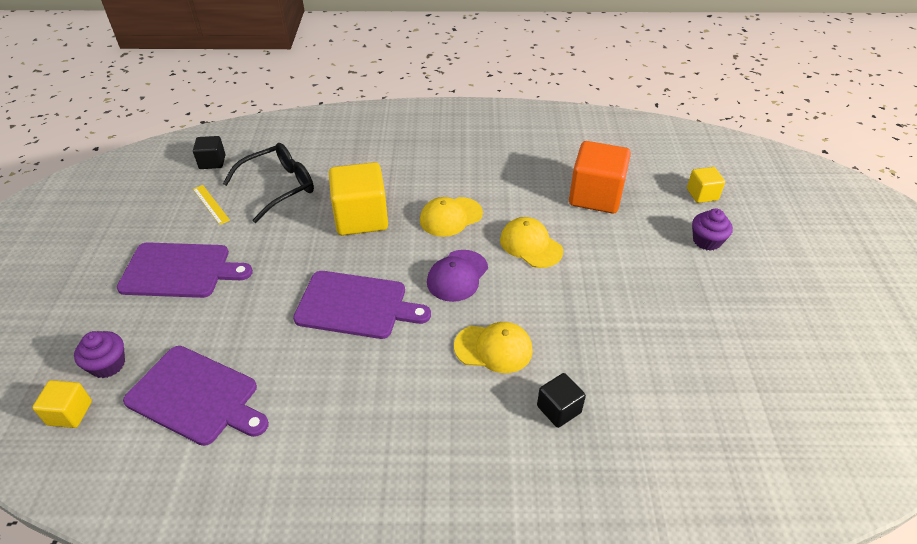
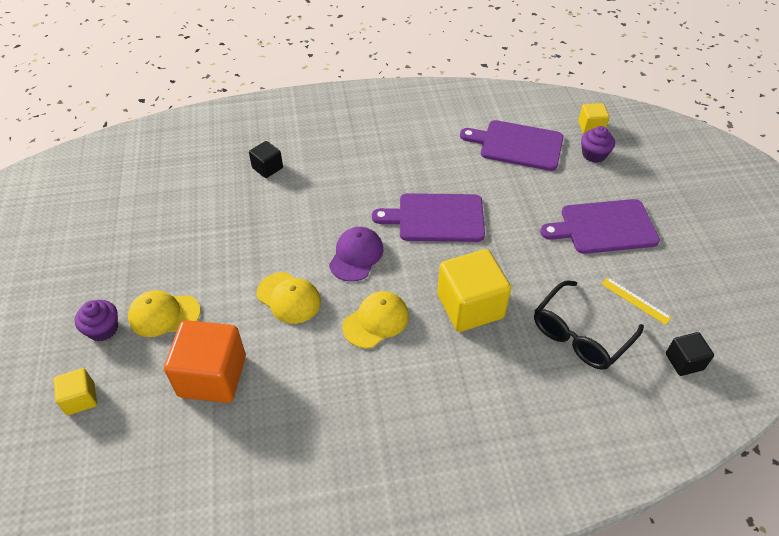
camera: 170 degrees right, 5 degrees up
yellow cap [454,322,533,373] -> yellow cap moved to [128,290,201,337]

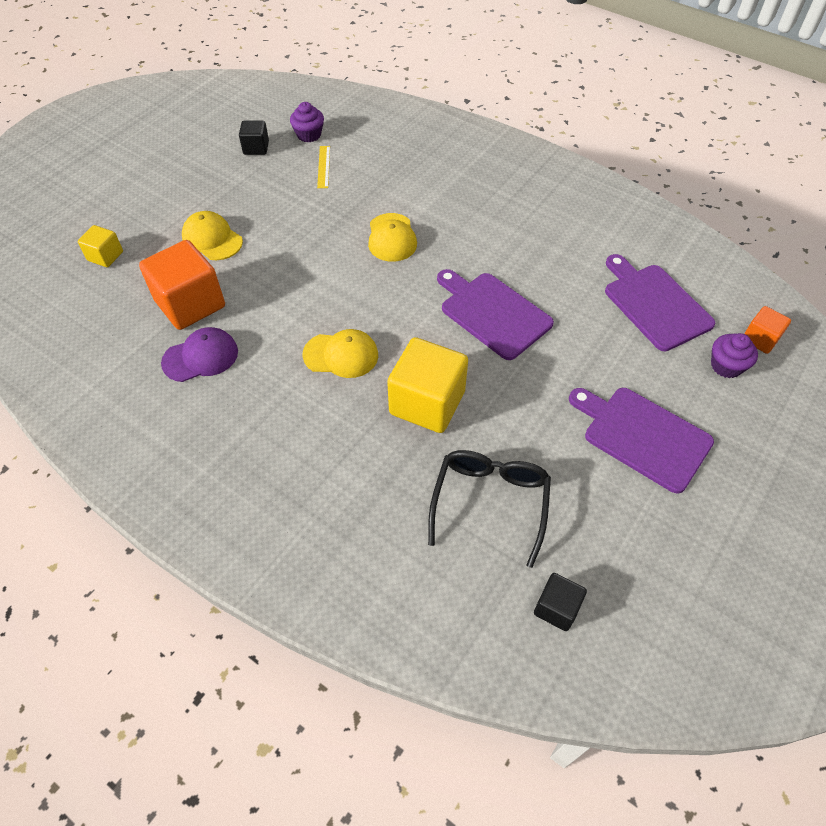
camera: 45 degrees right, 5 degrees up
purple cupcake [75,300,118,341] -> purple cupcake moved to [290,102,324,142]
black cube [249,141,283,178] -> black cube moved to [239,121,269,155]
yellow cap [256,272,321,324] -> yellow cap moved to [368,213,417,262]
purple cap [329,227,383,282] -> purple cap moved to [161,327,238,382]
black glasses [534,281,644,370] -> black glasses turned 105 degrees clockwise [428,450,551,568]
yellow cube [578,103,609,134] -> orange cube [744,306,791,354]
yellow ruler [601,277,672,325] -> yellow ruler moved to [317,146,330,188]

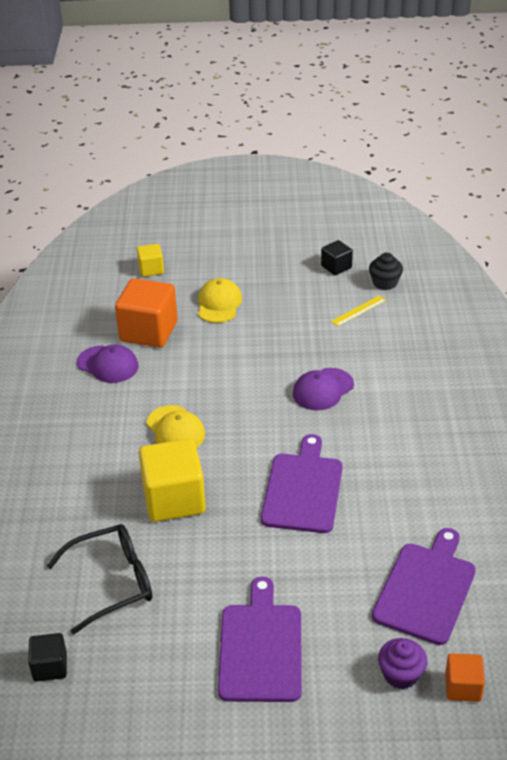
camera: 55 degrees right, 15 degrees down
purple cupcake [290,102,324,142] -> black cupcake [369,253,403,290]
yellow cap [368,213,417,262] -> purple cap [293,368,354,410]

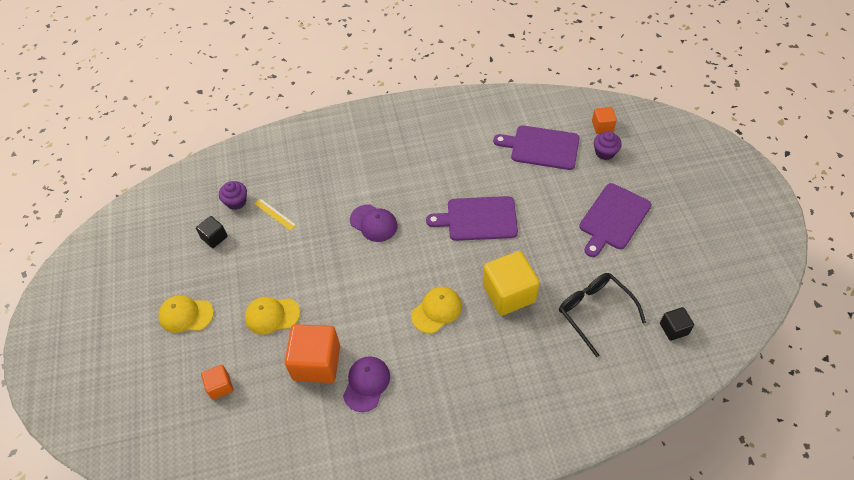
camera: 100 degrees left, 15 degrees up
yellow cube [137,244,164,277] -> orange cube [201,365,234,400]
purple cutting board [218,577,302,702] -> purple cutting board turned 45 degrees counterclockwise [579,183,651,257]
black cupcake [369,253,403,290] -> purple cupcake [219,181,247,210]
none -> yellow cap [158,295,214,333]

